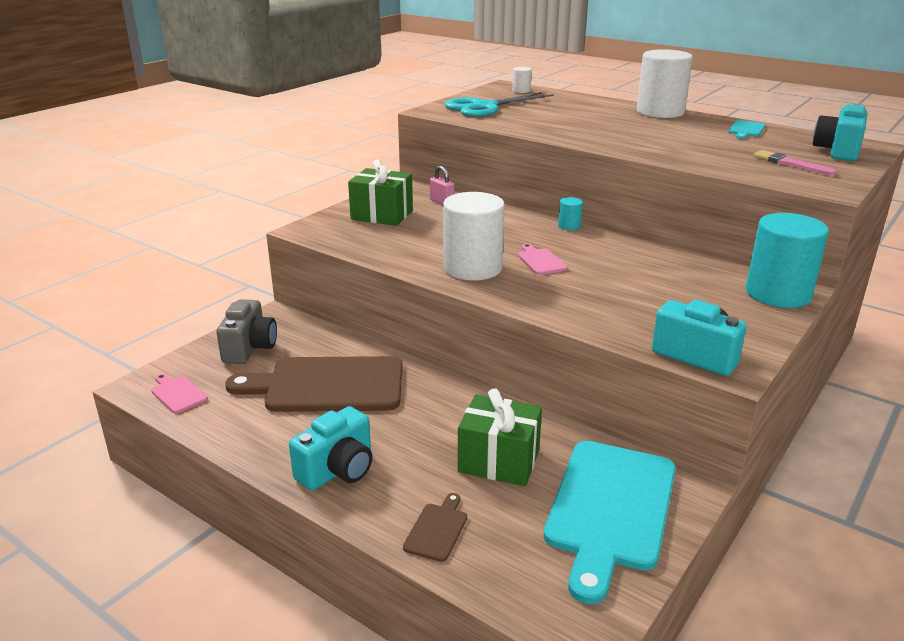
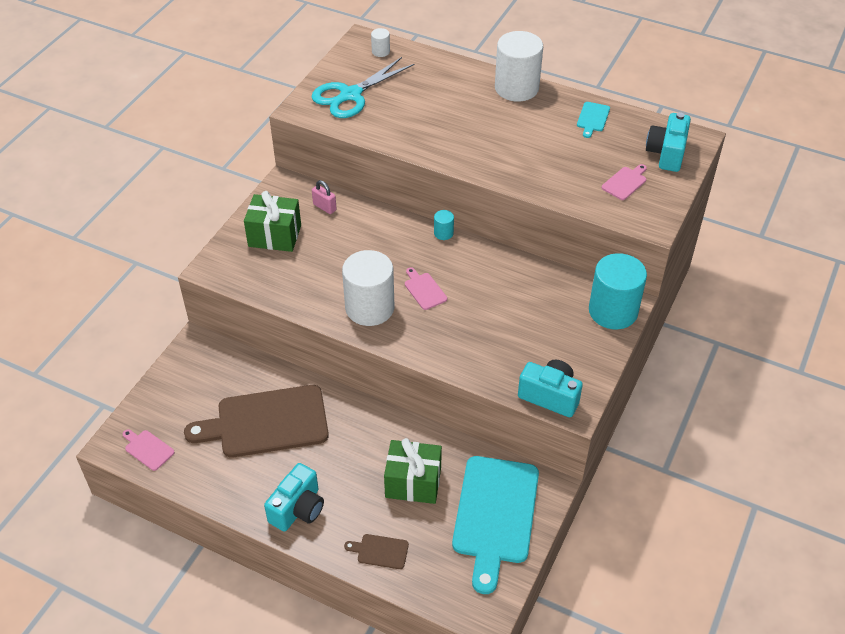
camera: 10 degrees left, 20 degrees up
grey camera [216,299,277,364] -> none
brown cutting board [403,493,467,562] -> brown cutting board turned 90 degrees counterclockwise [344,534,409,569]
pink brush [753,150,837,176] -> pink cutting board [602,164,647,200]

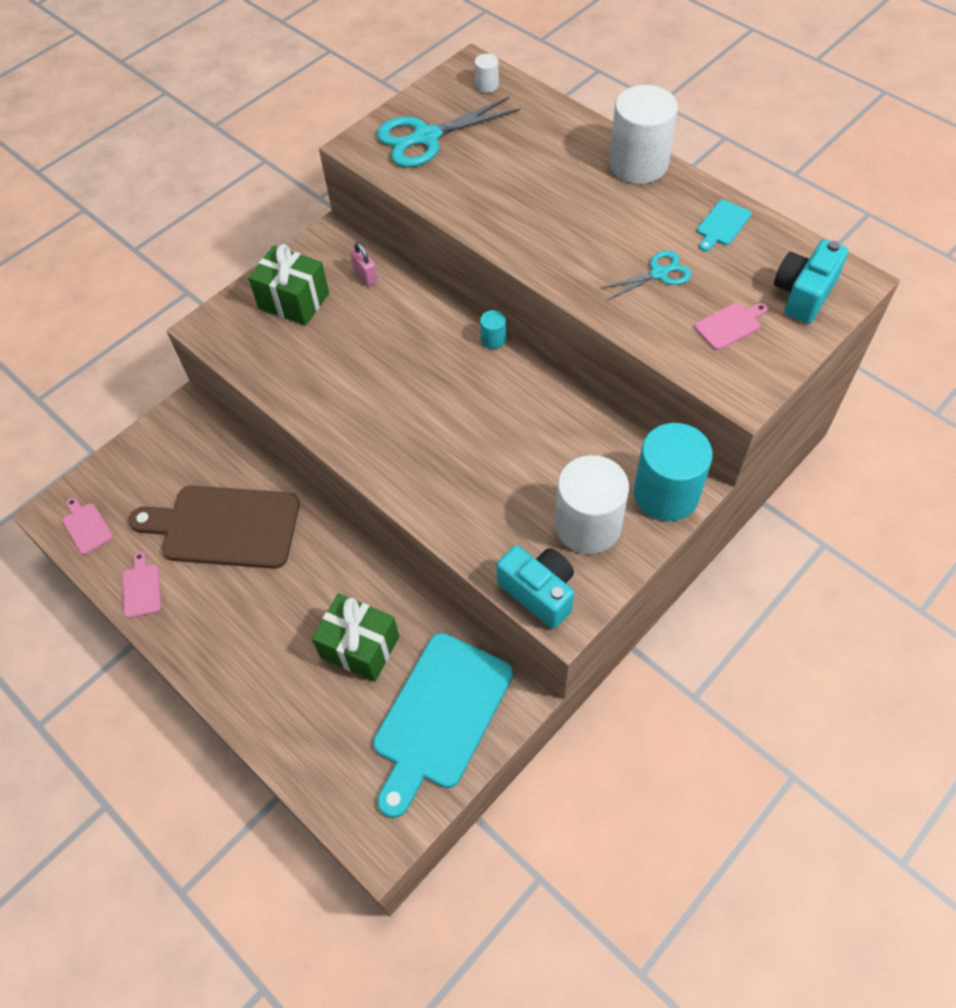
camera: 20 degrees right, 10 degrees up
turquoise camera [264,463,324,531] -> none
white cylinder [342,250,394,326] -> white cylinder moved to [555,455,629,554]
brown cutting board [344,534,409,569] -> none
pink cutting board [405,267,447,310] -> pink cutting board moved to [122,552,161,618]
none -> turquoise scissors [600,251,692,300]

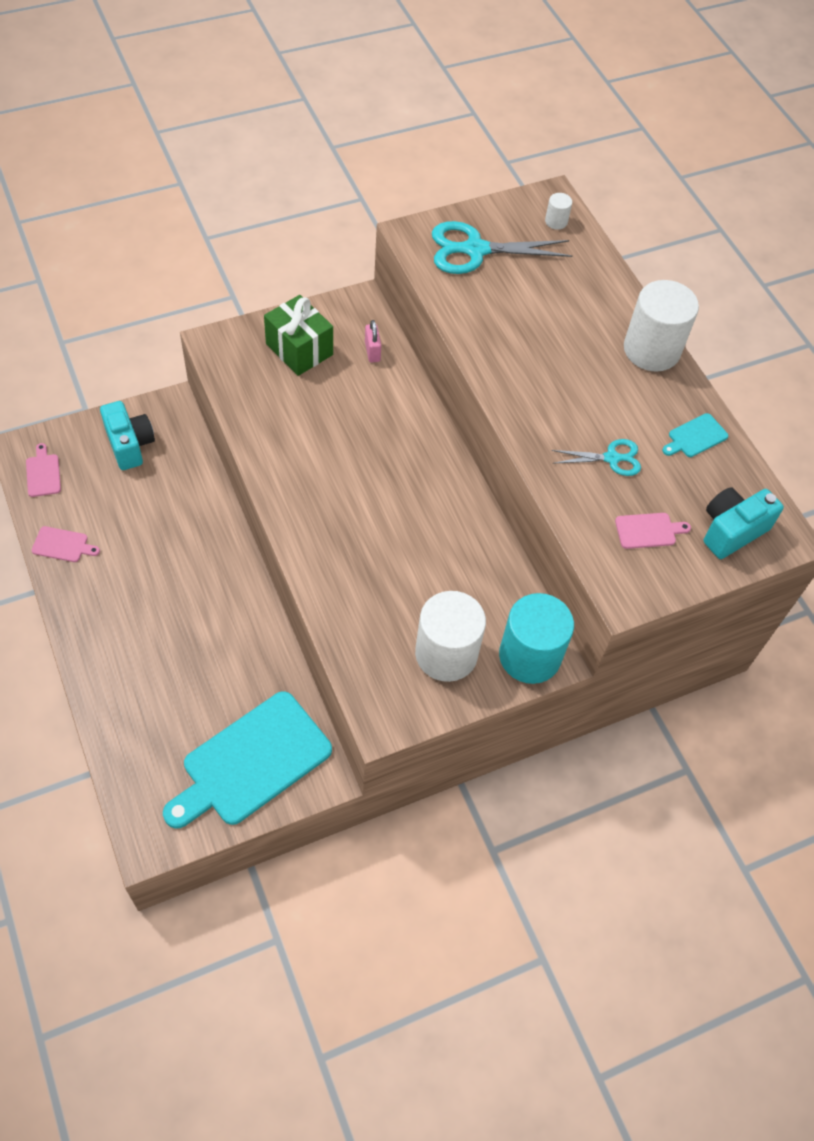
camera: 15 degrees right, 0 degrees up
pink cutting board [122,552,161,618] -> pink cutting board turned 90 degrees clockwise [32,526,100,562]
brown cutting board [129,486,300,569] -> none
green gift [312,593,399,682] -> none
turquoise cylinder [480,310,506,349] -> none
turquoise camera [497,546,574,629] -> turquoise camera moved to [100,401,155,470]

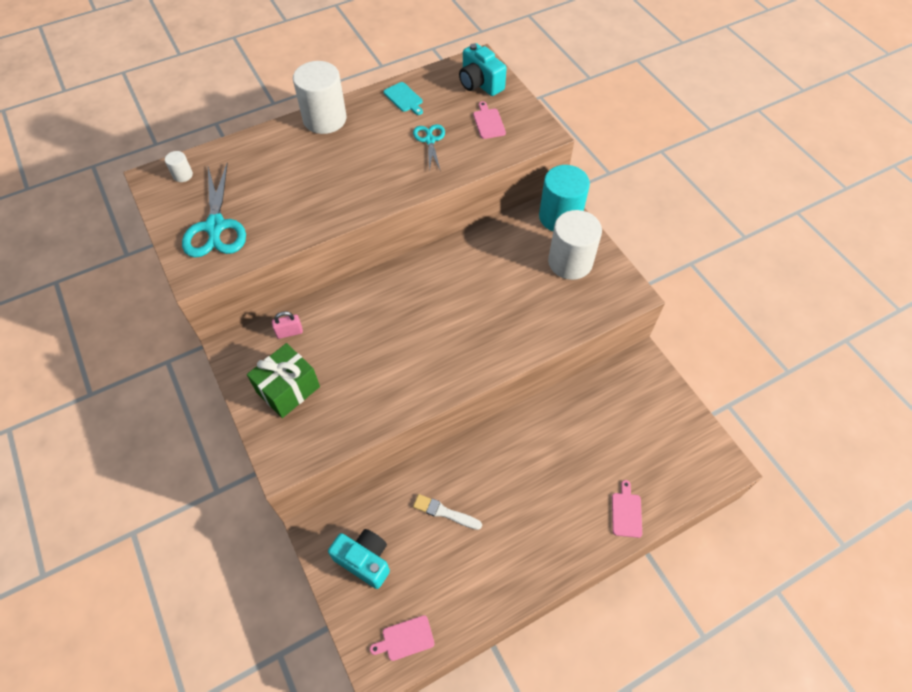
camera: 90 degrees left, 0 degrees up
pink cutting board [32,526,100,562] -> pink cutting board moved to [612,480,642,538]
turquoise camera [100,401,155,470] -> turquoise camera turned 60 degrees clockwise [328,529,390,589]
turquoise cutting board [163,691,332,829] -> none
none -> white brush [413,494,482,530]

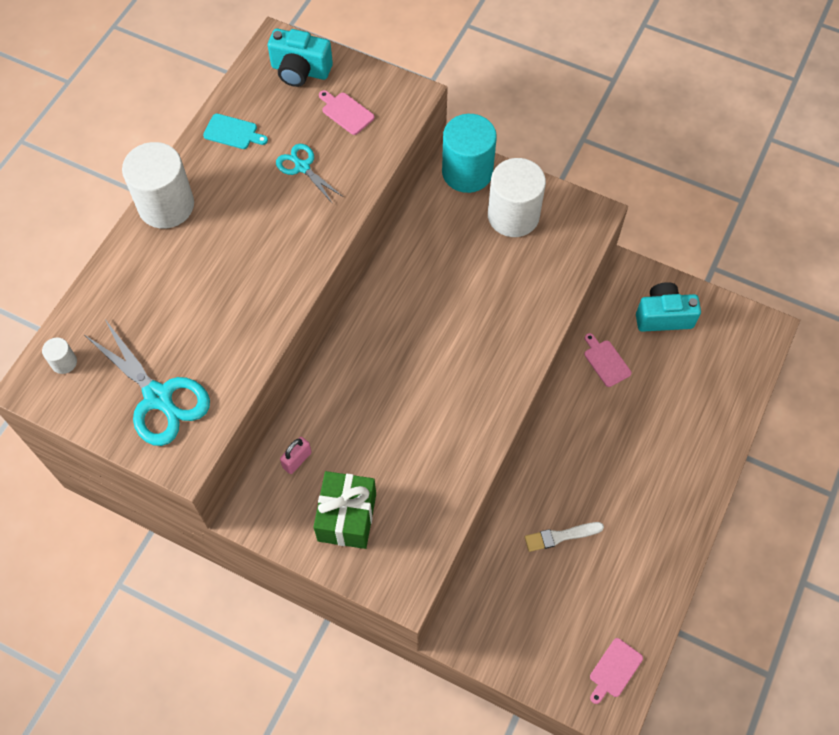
camera: 35 degrees left, 5 degrees up
turquoise camera [328,529,390,589] -> turquoise camera moved to [636,282,701,332]
pink cutting board [612,480,642,538] -> pink cutting board moved to [584,333,632,387]

